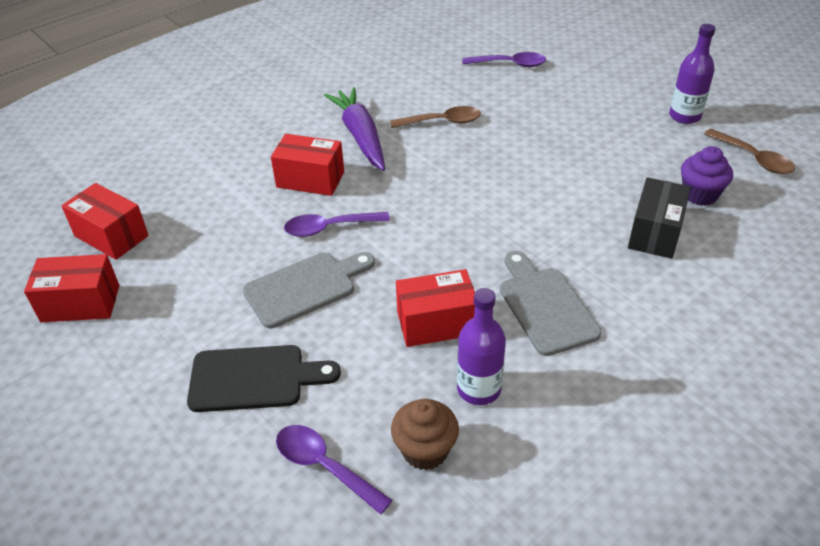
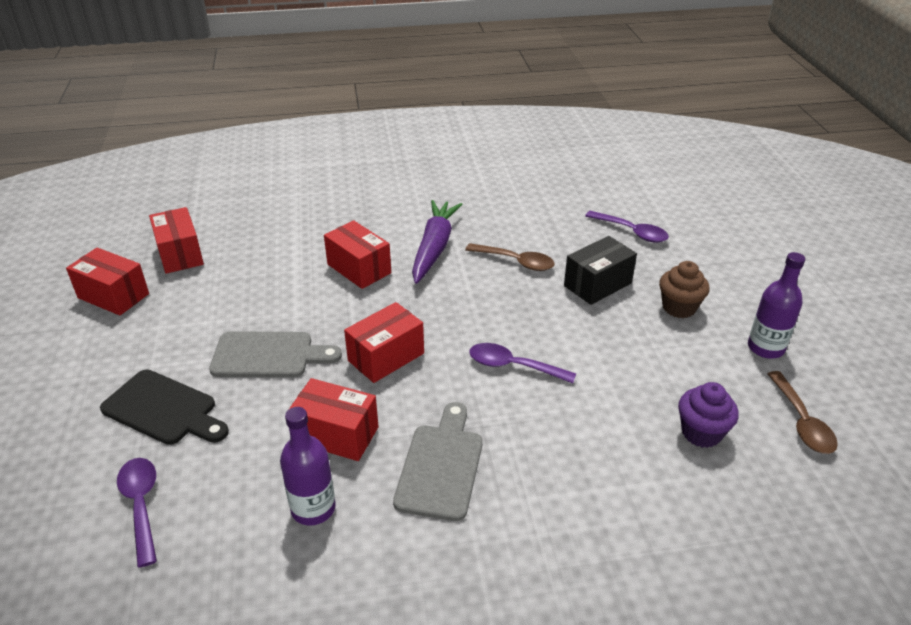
camera: 30 degrees right, 5 degrees down
purple spoon [284,212,390,237] -> purple spoon moved to [469,343,576,383]
brown cupcake [391,399,459,470] -> brown cupcake moved to [659,261,709,318]
black box [628,177,691,259] -> black box moved to [564,236,637,305]
none -> red box [344,302,424,383]

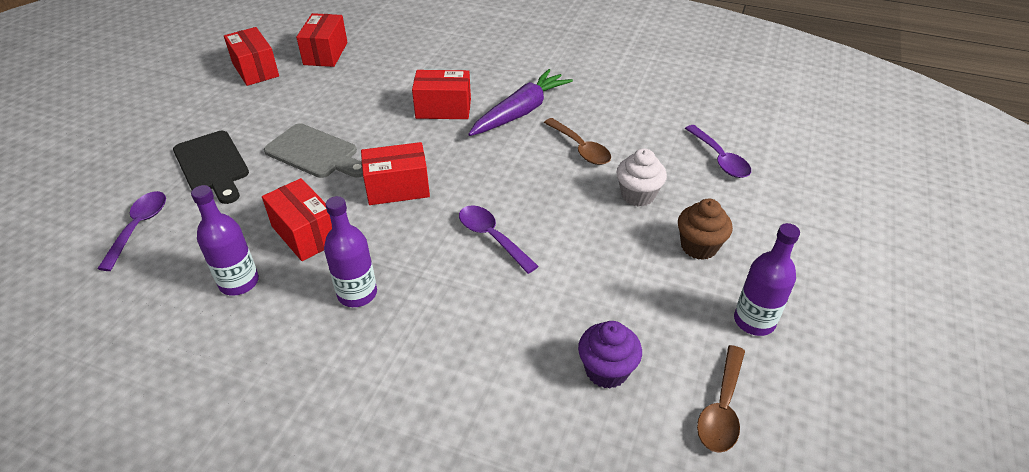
camera: 30 degrees right, 5 degrees up
red box [324,220,391,289] -> red box turned 75 degrees counterclockwise [412,70,471,119]
grey cutting board [393,402,483,521] -> purple bottle [324,196,377,307]
black box [564,236,637,305] -> white cupcake [616,148,667,207]

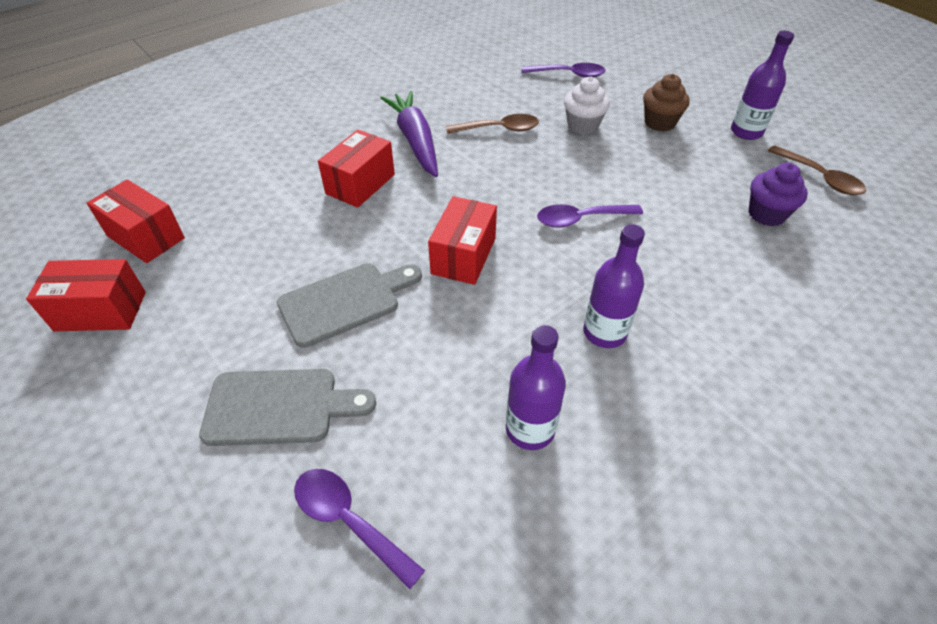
camera: 60 degrees left, 5 degrees up
black cutting board [173,131,249,204] -> grey cutting board [199,369,376,446]
red box [262,178,332,261] -> none

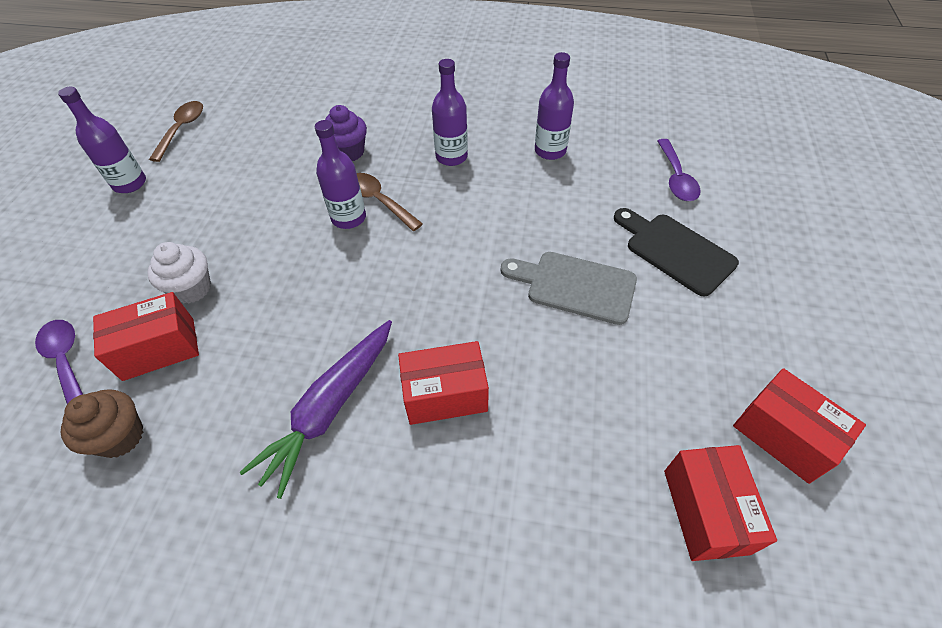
camera: 130 degrees left, 5 degrees up
grey cutting board [199,369,376,446] -> black cutting board [614,208,739,297]
red box [428,196,497,285] -> red box moved to [93,292,199,381]
brown spoon [446,114,539,134] -> brown spoon moved to [357,173,423,231]
purple spoon [537,204,643,228] -> purple bottle [315,120,366,229]
brown cupcake [643,74,690,132] -> brown cupcake moved to [60,389,143,458]
purple cupcake [749,163,808,226] -> purple cupcake moved to [325,105,367,161]

